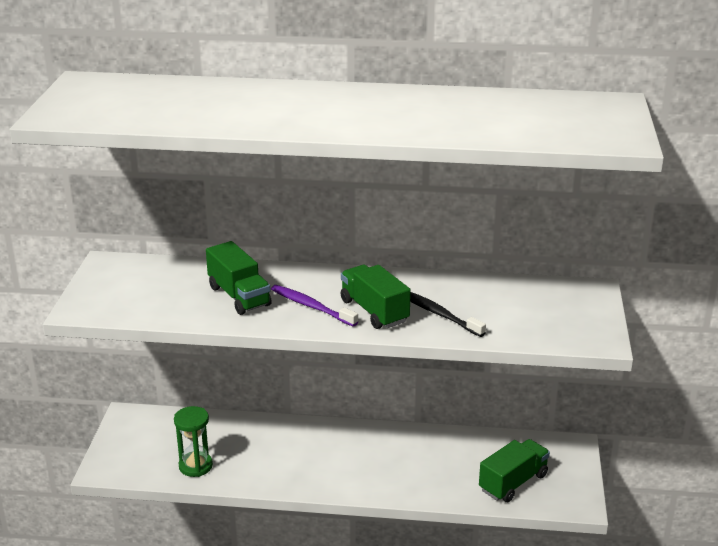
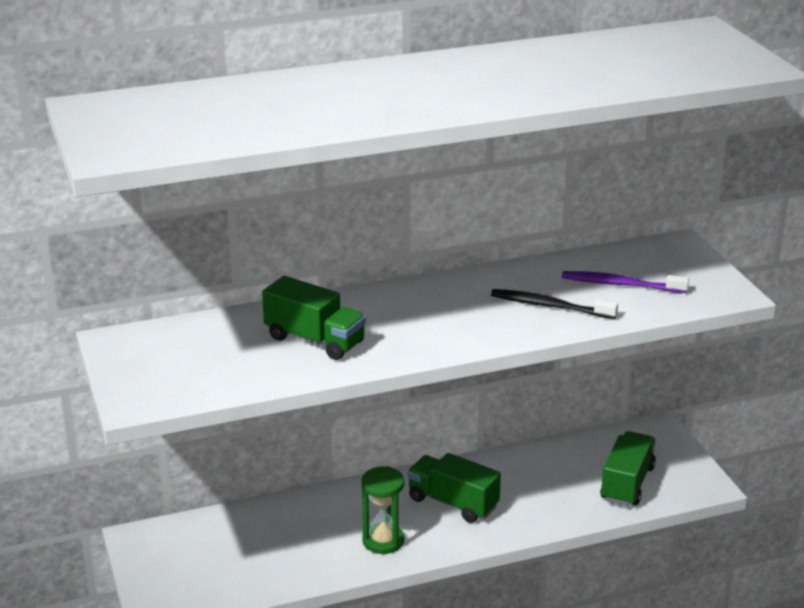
camera: 25 degrees left, 0 degrees up
green hourglass [174,406,213,477] -> green hourglass moved to [361,466,404,554]
purple toothbrush [271,285,358,327] -> purple toothbrush moved to [562,271,689,293]
green truck [341,265,411,329] -> green truck moved to [407,453,501,523]

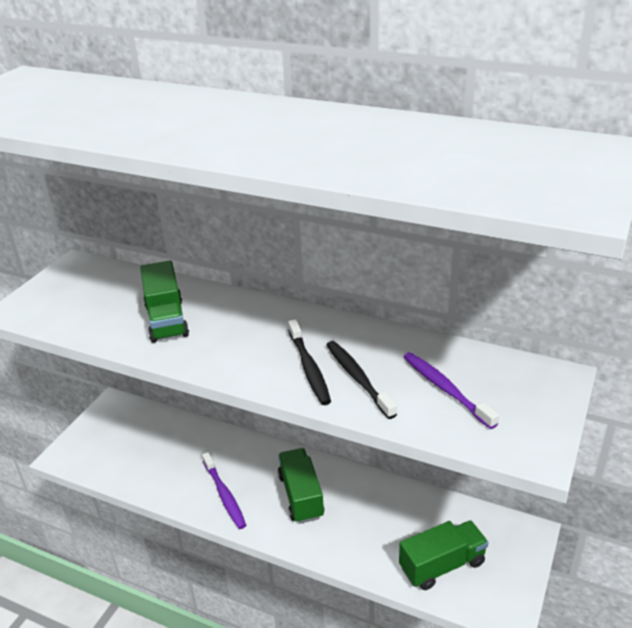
camera: 45 degrees right, 5 degrees up
green hourglass [361,466,404,554] -> purple toothbrush [202,452,246,529]
none -> black toothbrush [288,319,331,405]

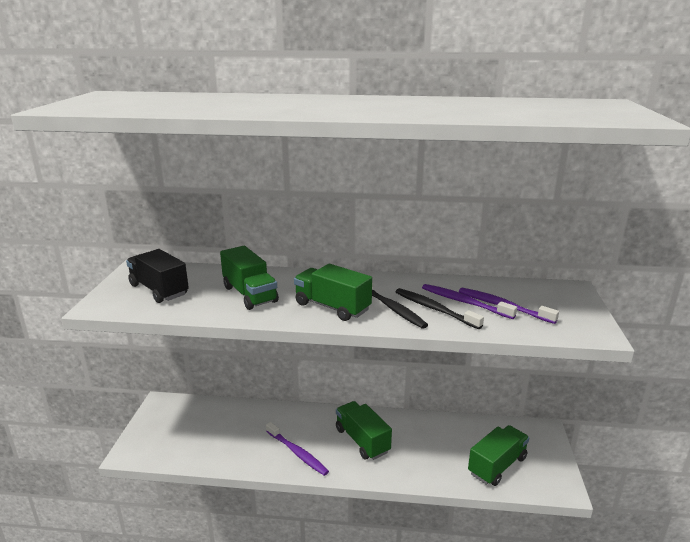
camera: 20 degrees left, 10 degrees down
none -> black truck [126,249,189,303]
none -> green truck [294,264,372,321]
none -> purple toothbrush [422,284,517,319]

